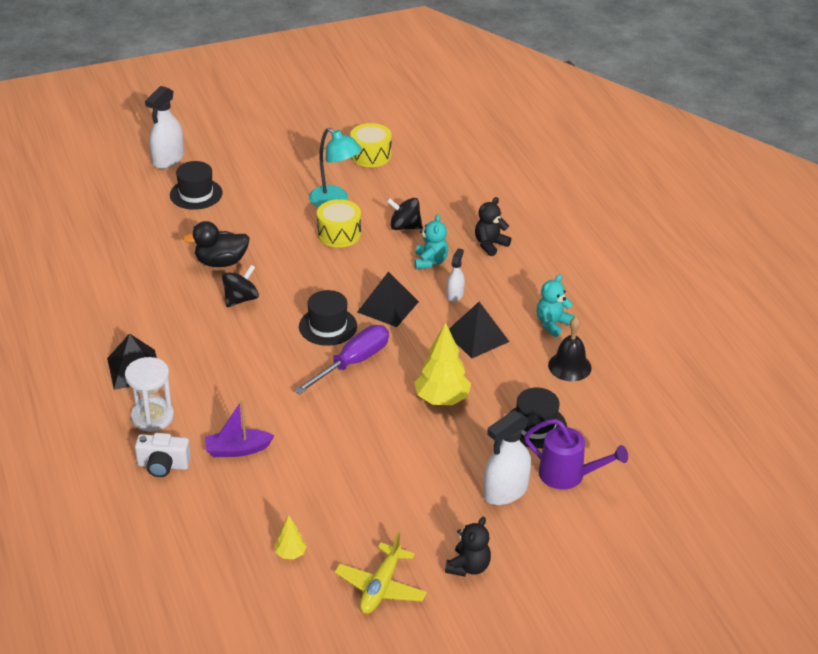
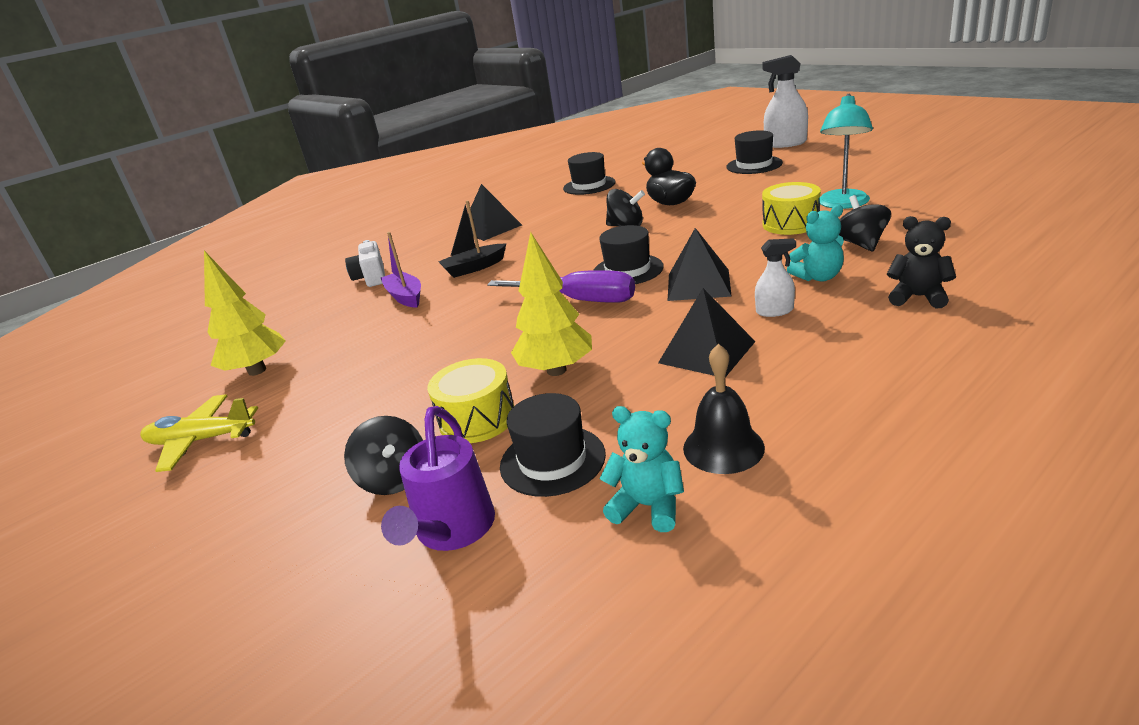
camera: 75 degrees right, 10 degrees down
white hourglass [125,357,174,432] -> none
yellow tree [275,515,307,559] -> yellow tree [204,251,286,376], size x1.96
yellow drum [350,123,392,167] -> yellow drum moved to [427,358,514,443]
black teddy bear [445,517,491,577] -> none
white spray bottle [484,410,531,505] -> black spinning top [344,416,423,495]
turquoise teddy bear [537,274,575,337] -> turquoise teddy bear moved to [600,406,684,532]
none -> black boat [438,200,506,278]
none -> black hat [563,152,616,195]

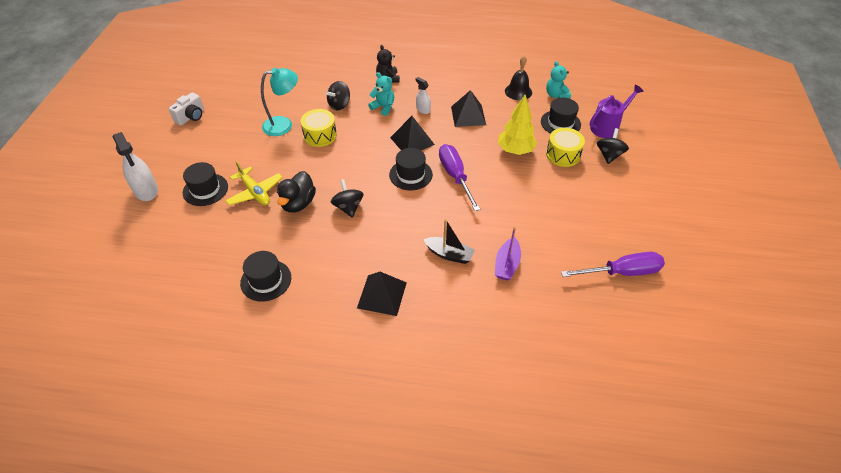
camera: 135 degrees left, 20 degrees up
yellow plane [140,395,258,472] -> yellow plane moved to [225,161,283,205]
yellow tree [204,251,286,376] -> purple screwdriver [561,252,665,277]
white camera [345,240,385,287] -> white camera moved to [168,92,204,125]

